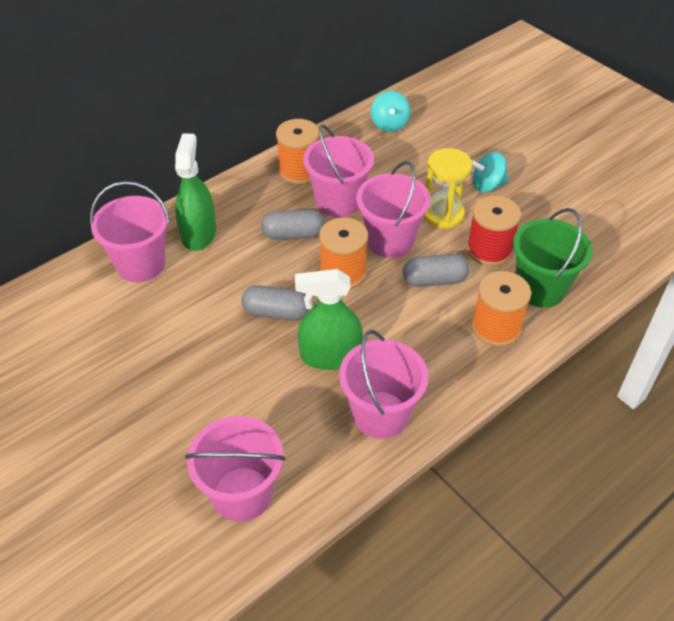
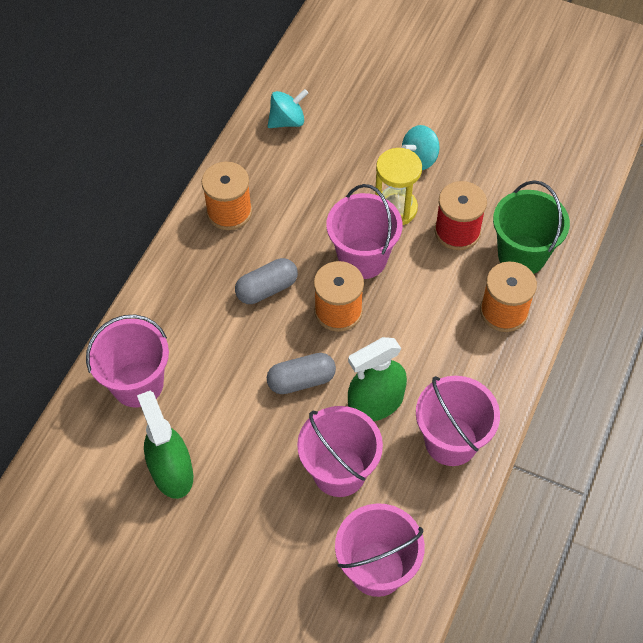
camera: 25 degrees left, 10 degrees up
green spray bottle [175,133,216,251] -> green spray bottle moved to [137,391,193,499]
pink bucket [303,124,374,217] -> pink bucket moved to [297,406,383,497]
turquoise spinning top [370,91,411,132] -> turquoise spinning top turned 90 degrees counterclockwise [268,89,308,128]
grey capsule [403,254,469,287] -> none

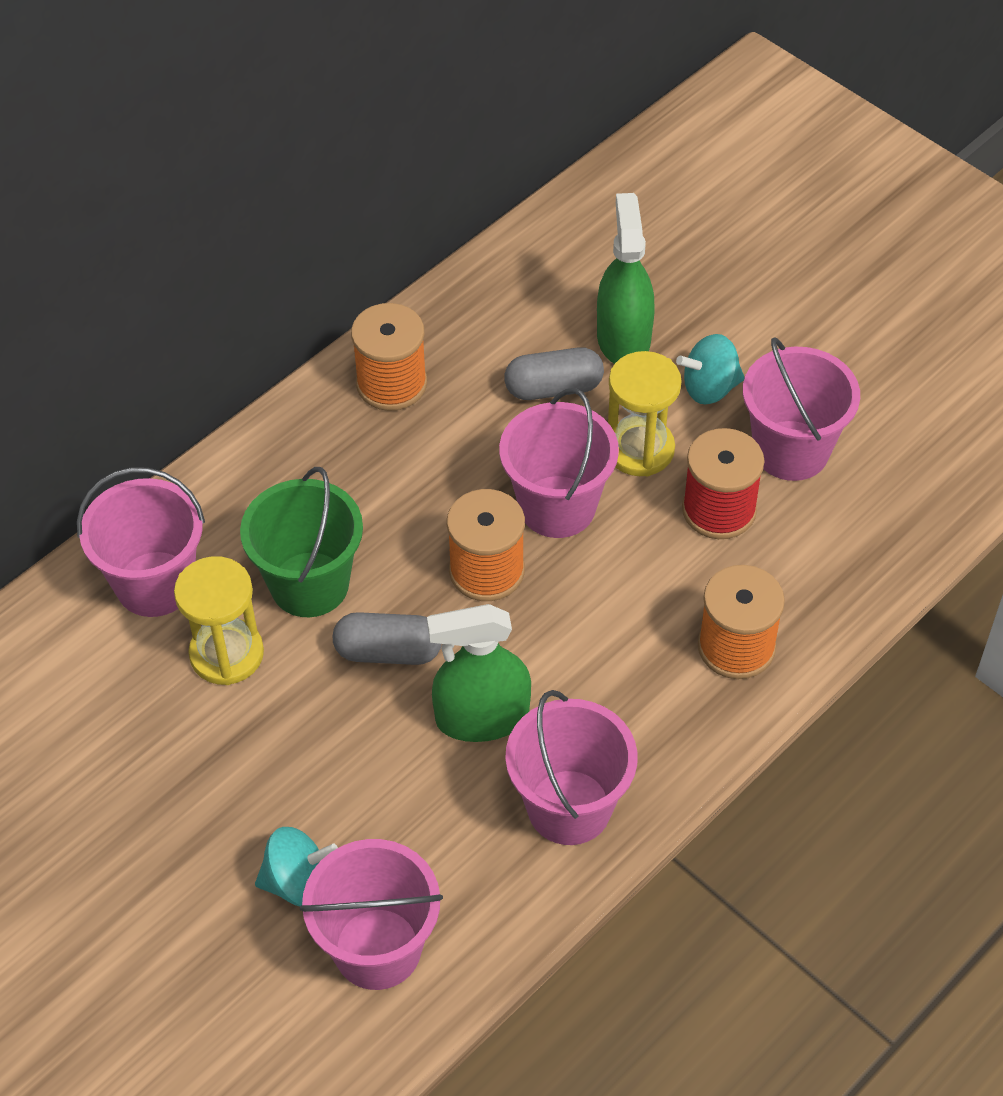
camera: 20 degrees right, 5 degrees down
green spray bottle [137,391,193,499] -> green spray bottle moved to [597,193,655,364]
grey capsule [235,258,298,304] -> grey capsule moved to [504,347,604,400]
turquoise spinning top [268,89,308,128] -> turquoise spinning top moved to [255,827,338,907]
pink bucket [297,406,383,497] -> pink bucket moved to [743,337,860,481]
green bucket [493,180,570,274] -> green bucket moved to [240,467,363,617]
none -> yellow hourglass [174,556,264,685]

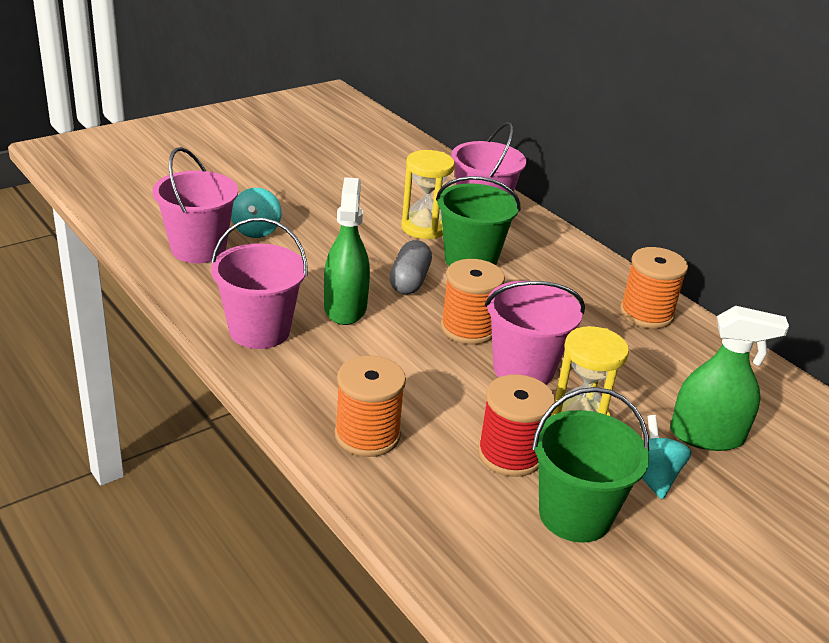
camera: 95 degrees right, 20 degrees down
grey capsule [504,347,604,400] -> none
pink bucket [743,337,860,481] -> green bucket [532,387,649,543]

